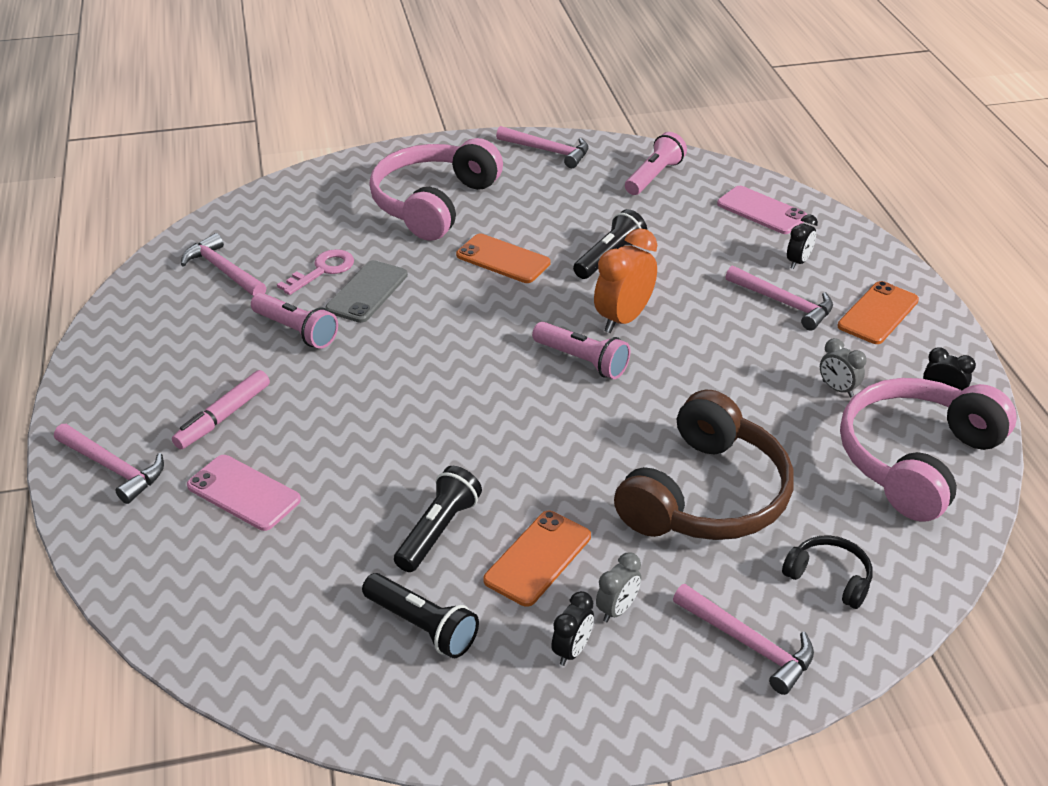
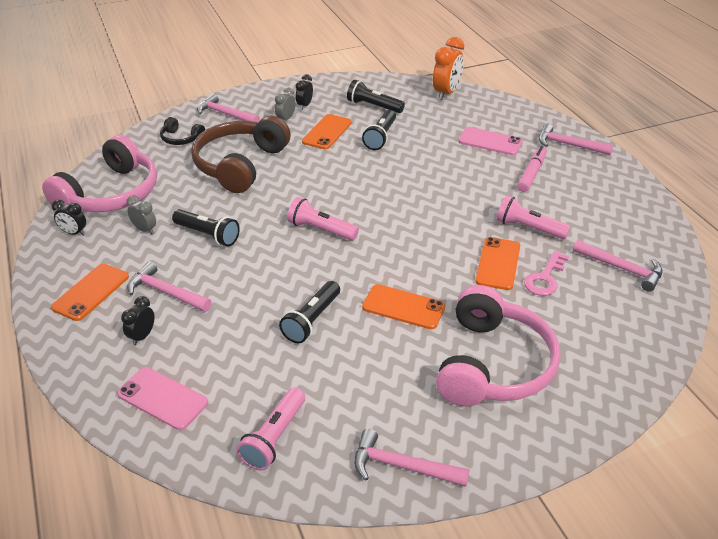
camera: 170 degrees right, 0 degrees up
grey phone [326,260,408,323] -> orange phone [475,237,520,290]
orange clock [594,228,657,333] -> orange clock moved to [433,37,464,100]
none -> black flashlight [172,209,240,246]

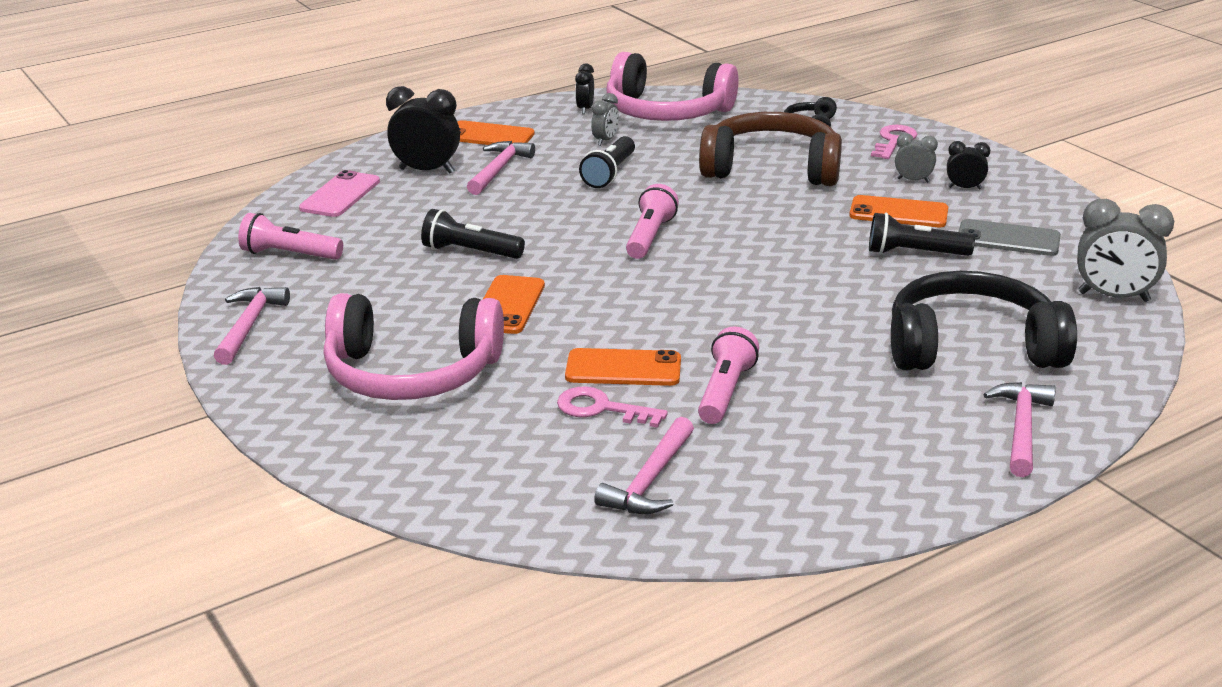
camera: 80 degrees right, 10 degrees down
black clock [121,296,155,346] -> black clock [386,86,460,173], size x1.81
pink hammer [197,94,260,122] -> pink key [871,125,918,159]
black flashlight [347,80,405,113] -> grey phone [958,219,1061,256]
orange clock [433,37,464,100] -> grey clock [1077,199,1174,302]
pink phone [458,127,523,155] -> black headphones [891,271,1077,370]
pink marker [517,146,547,192] -> none

